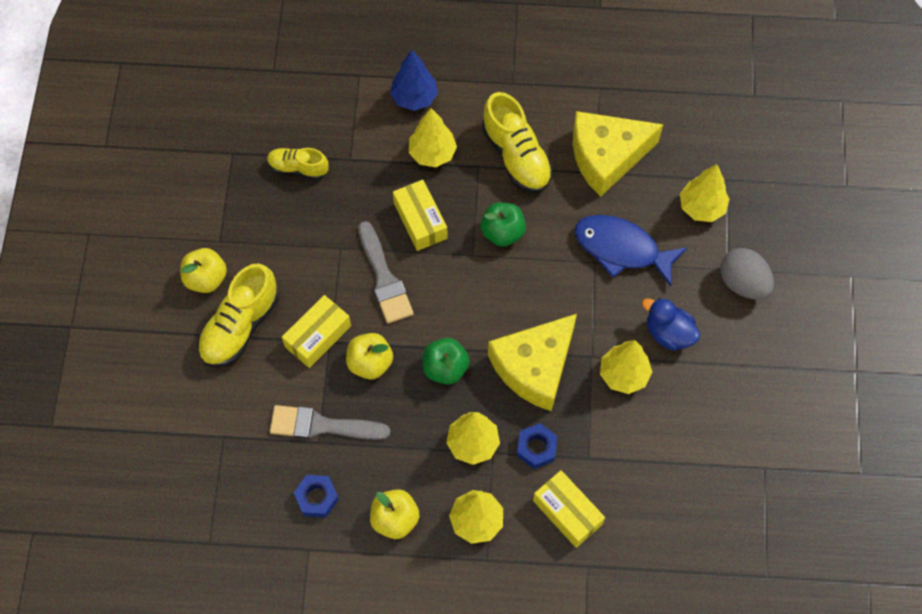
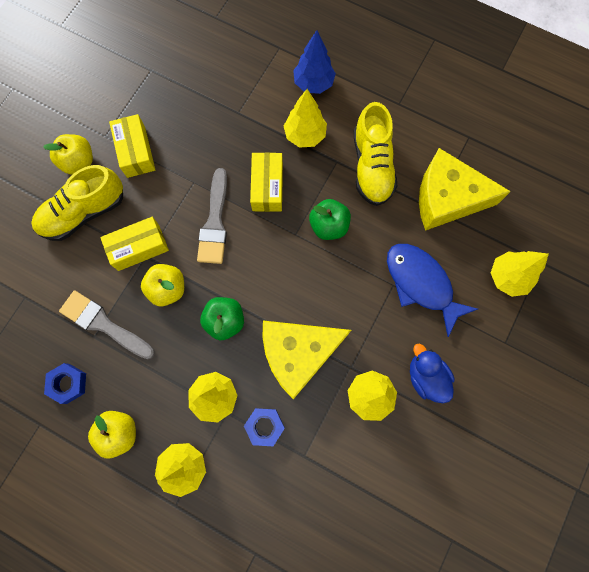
camera: 25 degrees right, 10 degrees up
yellow shoe [267,148,329,180] -> none
yellow box [533,470,605,548] -> yellow box moved to [109,114,155,178]
grey egg [720,248,774,300] -> none

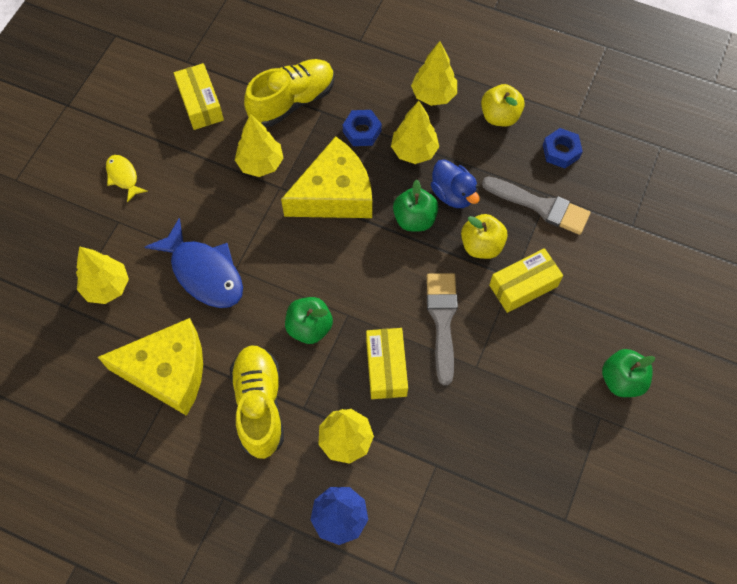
camera: 175 degrees right, 10 degrees down
yellow shoe [31,165,123,241] -> yellow shoe moved to [244,59,335,127]
yellow apple [43,134,93,175] -> green apple [602,349,655,397]
yellow box [109,114,155,178] -> yellow box moved to [174,63,224,130]
blue duck [410,344,455,403] -> blue duck moved to [431,159,480,208]
none -> yellow fish [106,155,148,203]

